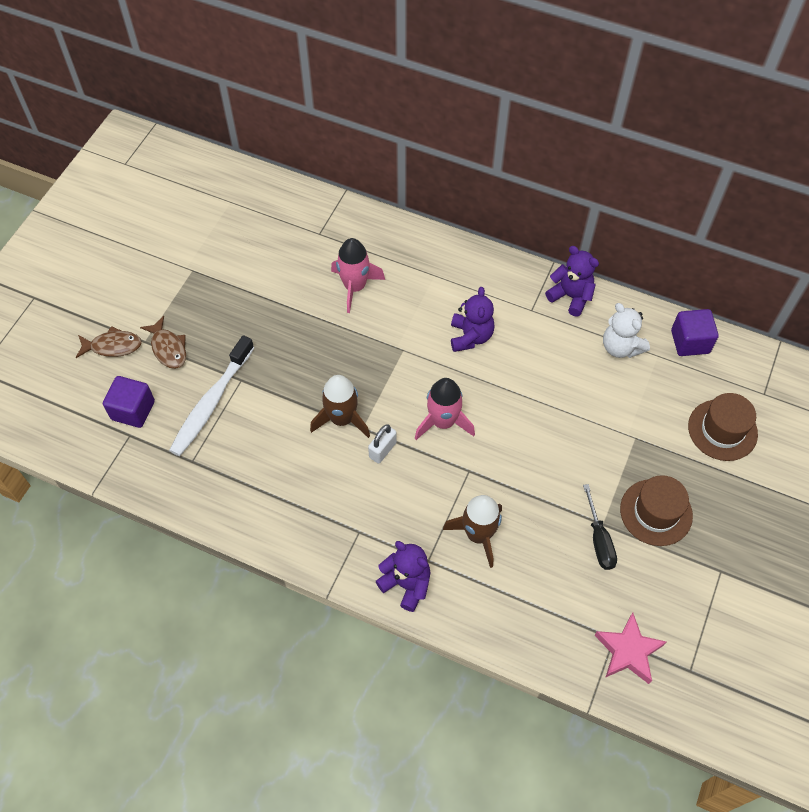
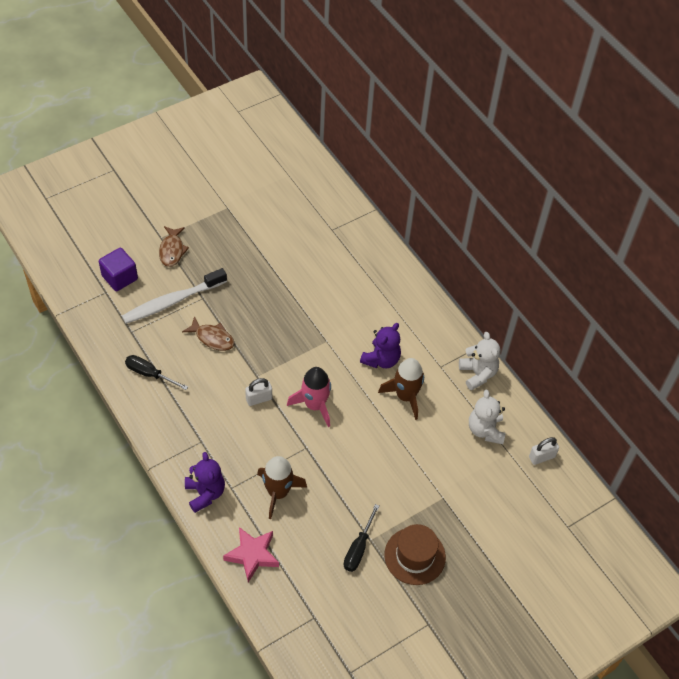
camera: 30 degrees right, 5 degrees down
brown fish [76,326,142,358] -> brown fish moved to [182,316,235,351]
brown rocket [310,375,370,438] -> brown rocket moved to [378,358,424,420]
pink rocket [331,238,385,313] -> none
purple teddy bear [545,246,599,317] -> white teddy bear [459,332,500,391]
pink star [594,613,666,684] -> pink star moved to [223,527,279,582]
purple cube [671,309,719,356] -> white padlock [529,437,559,465]
brown hat [688,393,758,461] -> none
none -> black screwdriver [125,355,188,390]

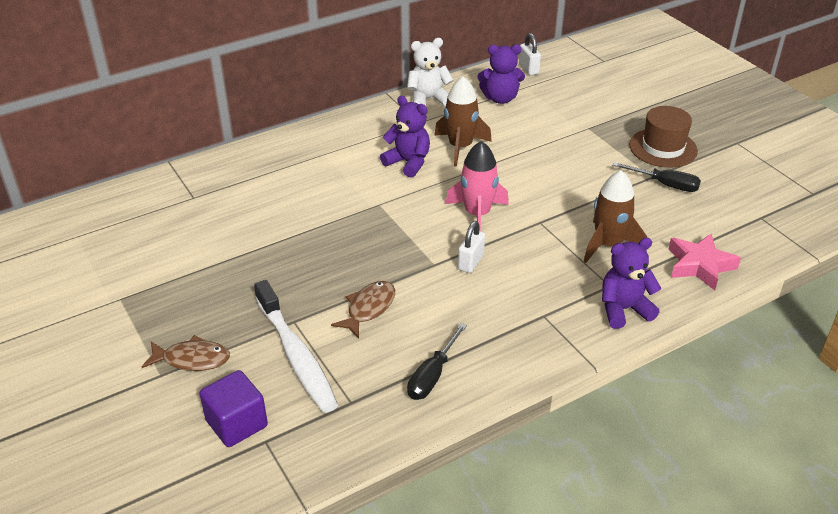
camera: 85 degrees left, 15 degrees down
white padlock [245,378,272,406] -> white padlock turned 45 degrees clockwise [458,221,485,273]
white teddy bear [469,390,505,444] -> purple teddy bear [477,44,525,104]

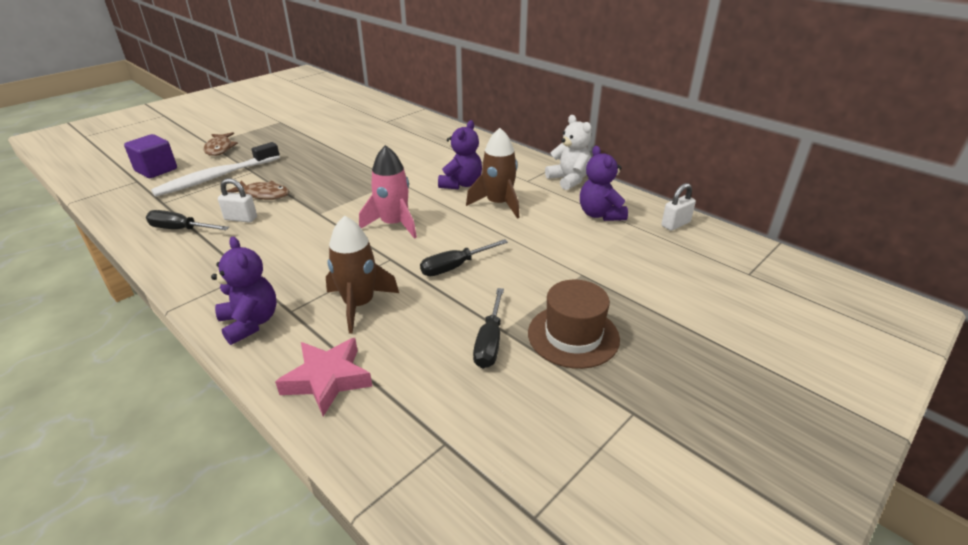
camera: 75 degrees right, 5 degrees down
white padlock [458,221,485,273] -> white padlock moved to [218,178,257,223]
none -> black screwdriver [420,239,508,276]

